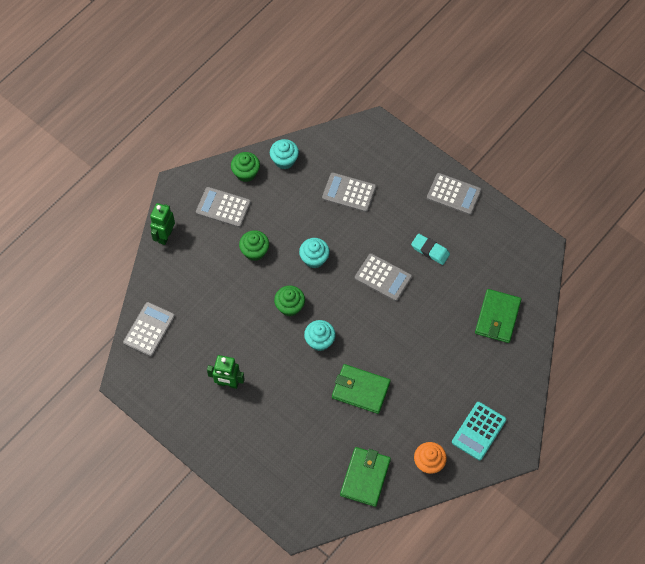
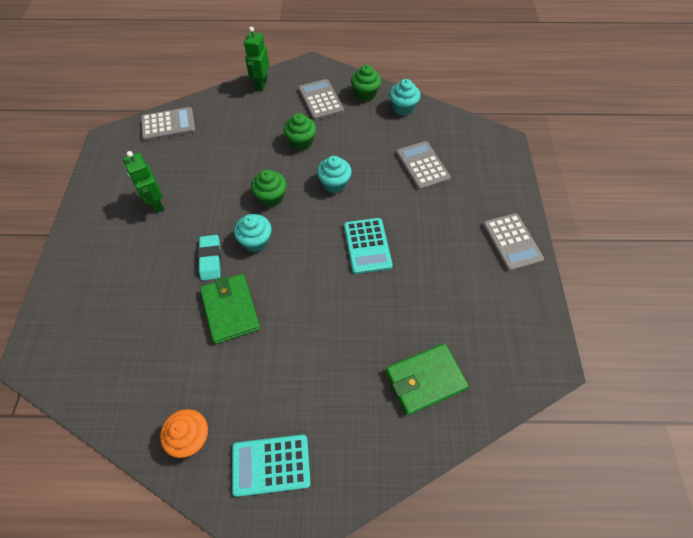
camera: 50 degrees right, 5 degrees down
green robot [150,203,175,245] -> green robot turned 60 degrees counterclockwise [244,27,269,91]
green wallet [340,447,391,507] -> none
grey calculator [355,253,412,301] -> turquoise calculator [344,218,393,274]
turquoise eraser [411,234,450,265] -> turquoise eraser moved to [198,235,221,281]

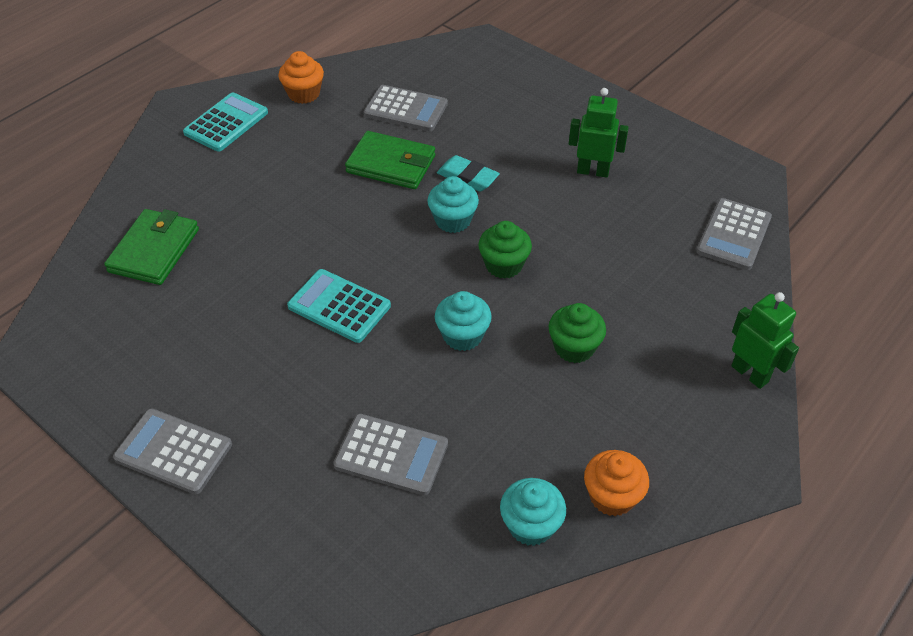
camera: 130 degrees right, 10 degrees down
grey calculator [298,79,344,120] -> grey calculator moved to [364,85,448,131]
green cupcake [351,65,381,101] -> orange cupcake [584,450,649,516]

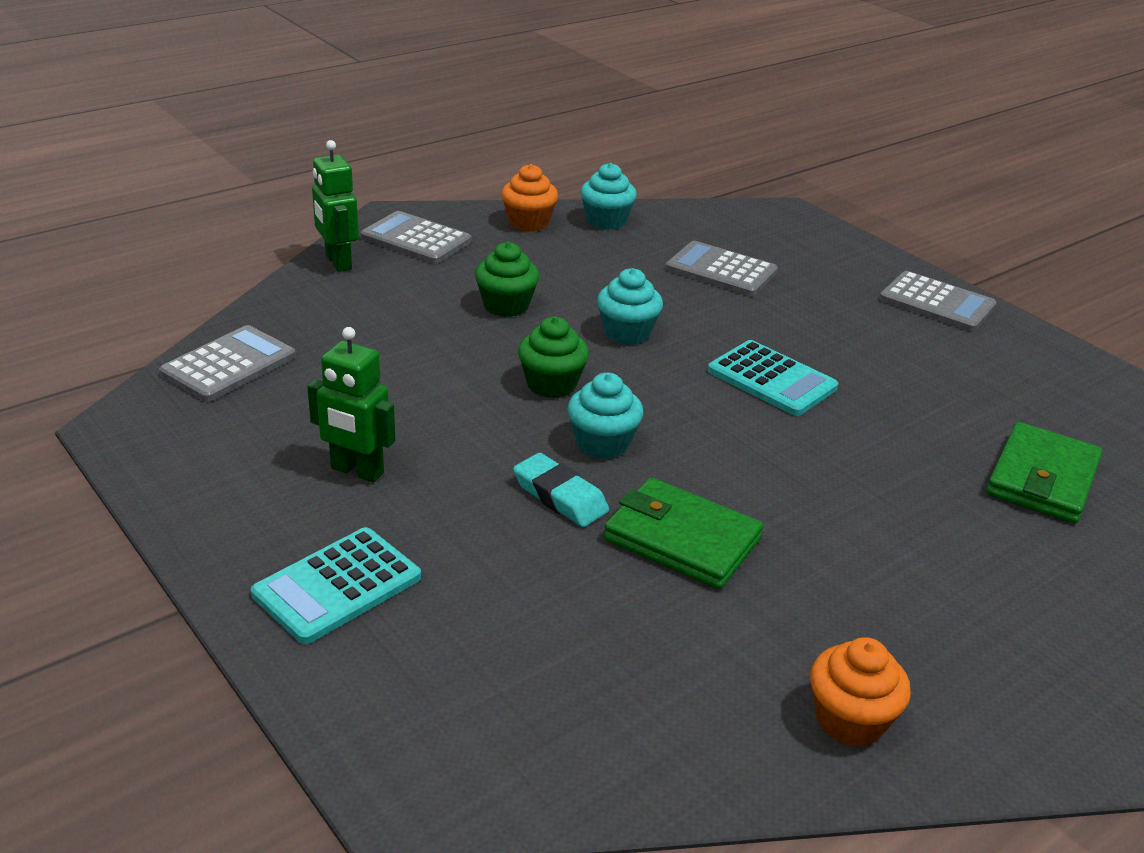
camera: 170 degrees left, 15 degrees down
turquoise calculator [183,92,268,152] -> turquoise calculator moved to [251,527,421,644]
grey calculator [364,85,448,131] -> grey calculator moved to [360,211,471,264]

